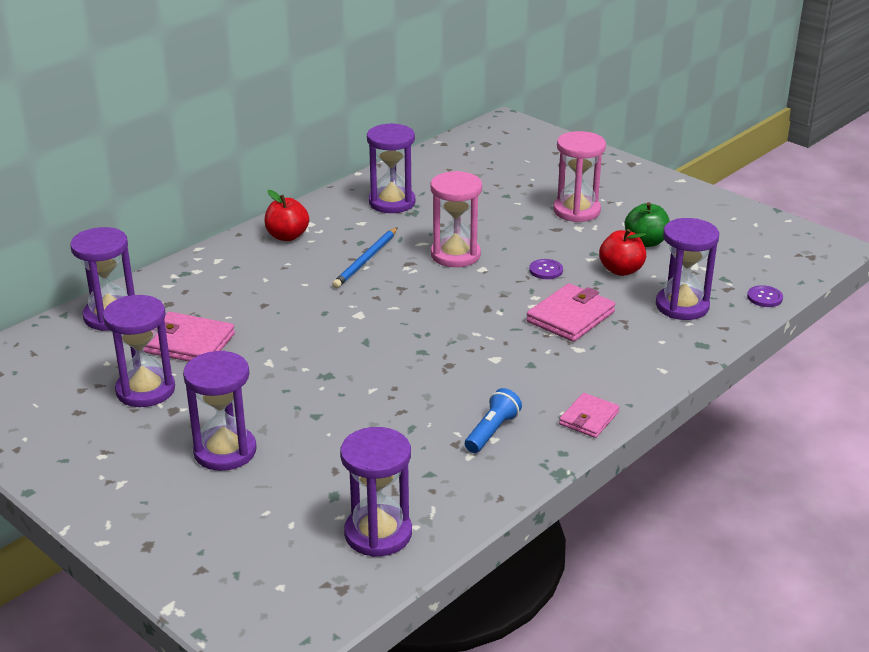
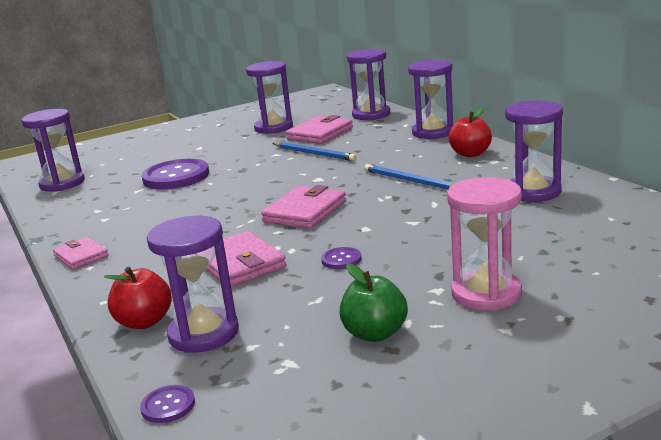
camera: 110 degrees right, 10 degrees down
purple hourglass [183,351,257,471] -> purple hourglass moved to [408,60,454,139]
pink hourglass [431,171,482,267] -> none
blue flashlight [465,388,522,453] -> none
red apple [599,229,646,276] -> red apple moved to [104,267,172,329]
none -> purple button [141,159,209,189]
none -> pink wallet [261,185,346,229]
none -> blue pencil [272,142,357,161]

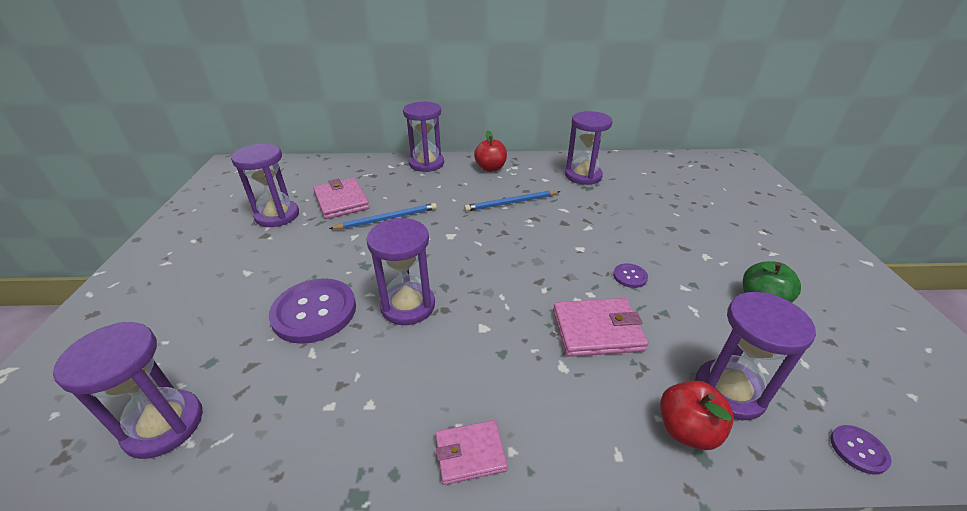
camera: 65 degrees left, 15 degrees up
pink wallet [261,185,346,229] -> none
purple hourglass [347,49,390,120] -> purple hourglass moved to [367,218,435,325]
pink hourglass [447,177,522,311] -> none

